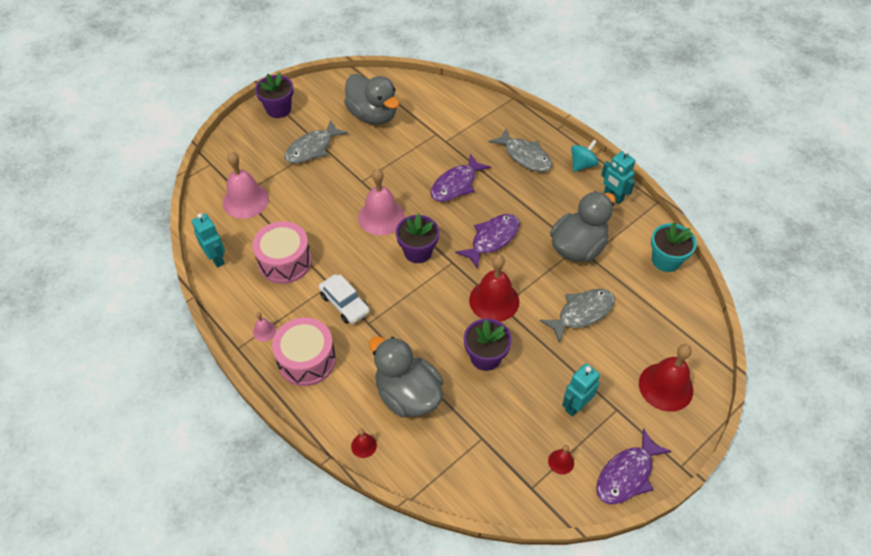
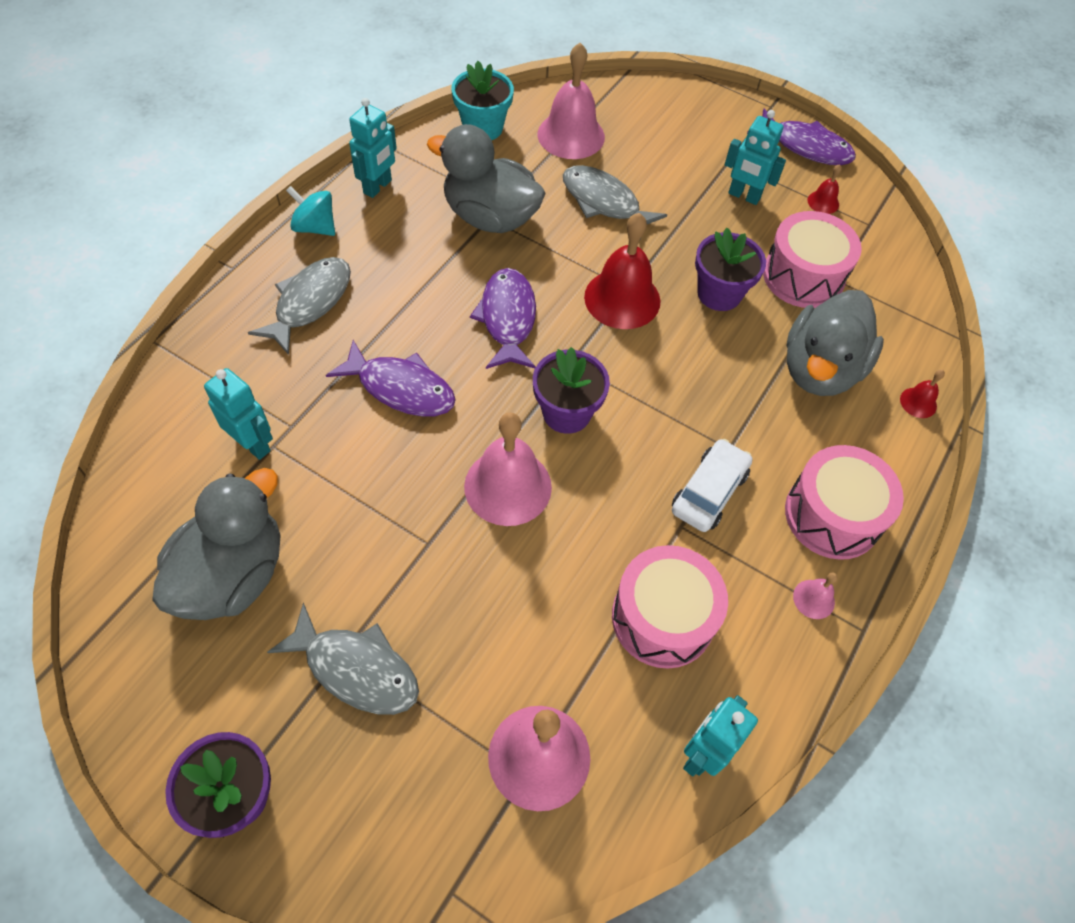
camera: 110 degrees left, 5 degrees up
purple fish [455,214,520,270] -> purple fish turned 60 degrees clockwise [470,268,536,369]
red bell [639,344,693,412] -> none
none -> turquoise robot [204,368,273,460]
none -> pink bell [538,43,605,159]
none -> pink drum [763,211,862,308]

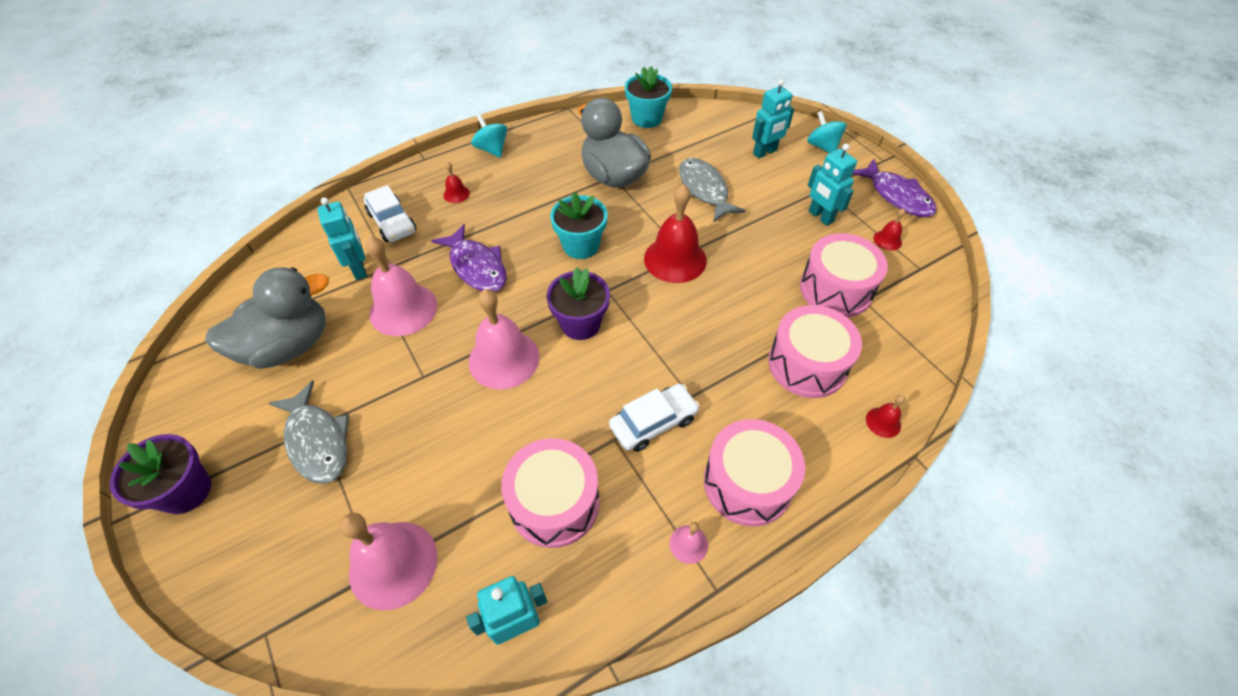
camera: 30 degrees right, 5 degrees down
grey fish [248,257,351,355] -> red bell [443,162,470,203]
turquoise robot [349,98,397,198] -> turquoise robot moved to [752,79,794,159]
purple fish [470,268,536,369] -> turquoise flower pot [550,192,608,259]
pink bell [538,43,605,159] -> pink bell moved to [365,236,437,336]
purple flower pot [695,228,766,311] -> none
grey duck [786,290,884,396] -> pink drum [768,305,862,398]
none -> white car [364,185,416,242]
none -> turquoise spinning top [807,111,847,153]

